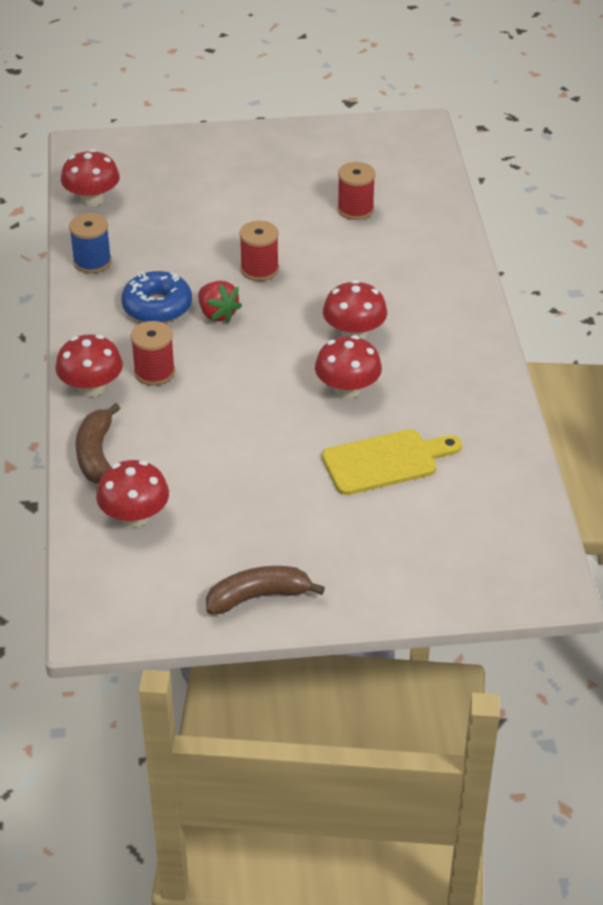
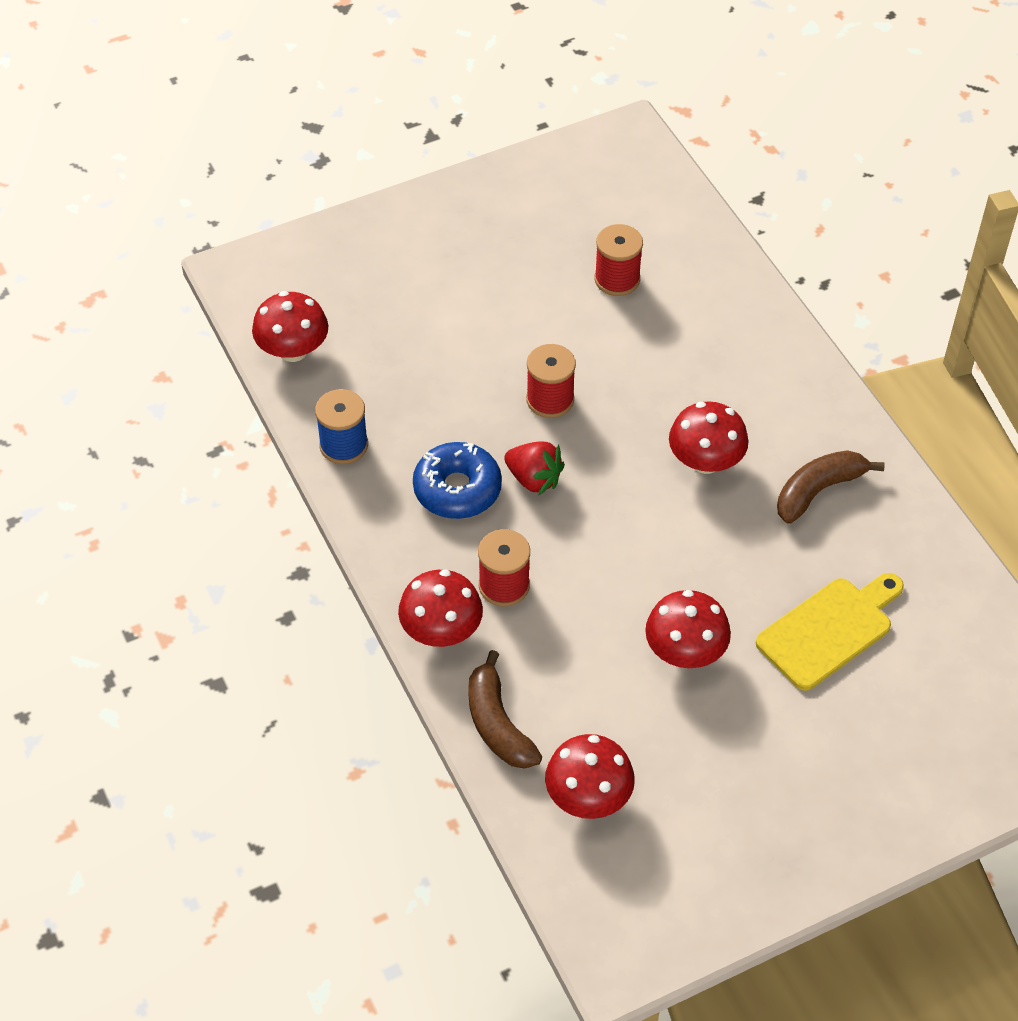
camera: 20 degrees left, 10 degrees up
brown banana [206,566,325,615] -> brown banana moved to [777,450,885,524]
red mushroom [315,335,382,399] -> red mushroom moved to [645,590,731,668]

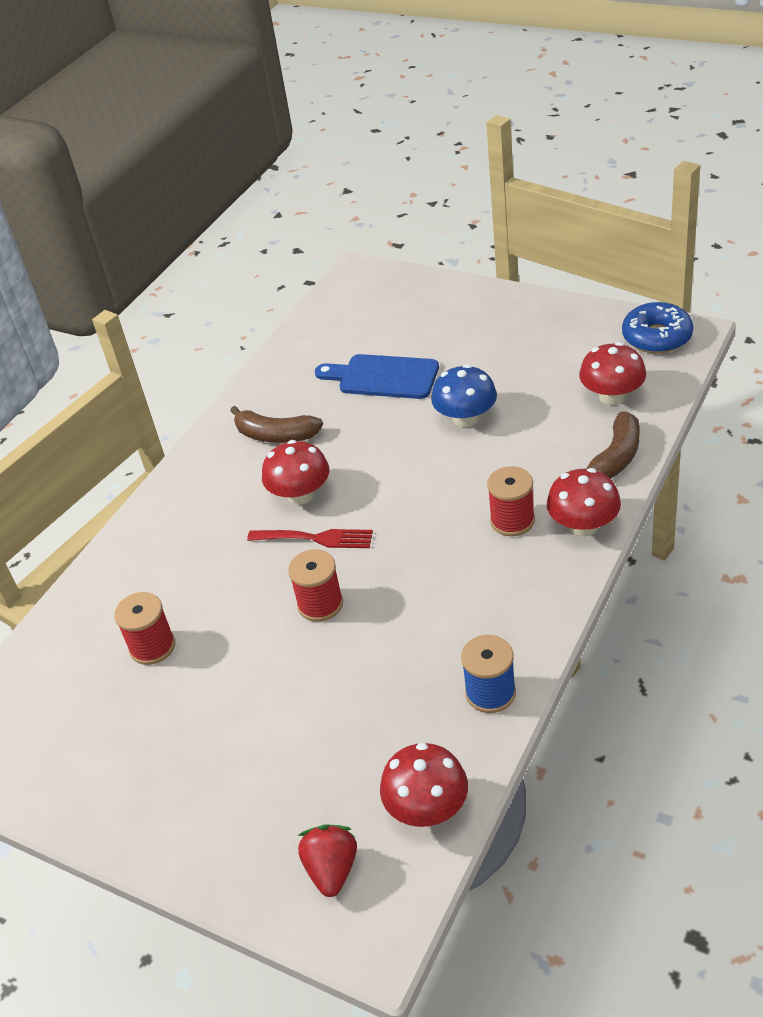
camera: 120 degrees left, 10 degrees down
blue donut [413,442,502,519] -> blue donut moved to [622,302,693,353]
red strawberry [504,441,565,496] -> red strawberry moved to [297,825,357,897]
red mushroom [645,590,731,668] -> blue mushroom [431,364,497,427]
yellow cutting board [756,573,904,691] -> blue cutting board [315,354,439,399]
none -> red fork [247,529,373,548]

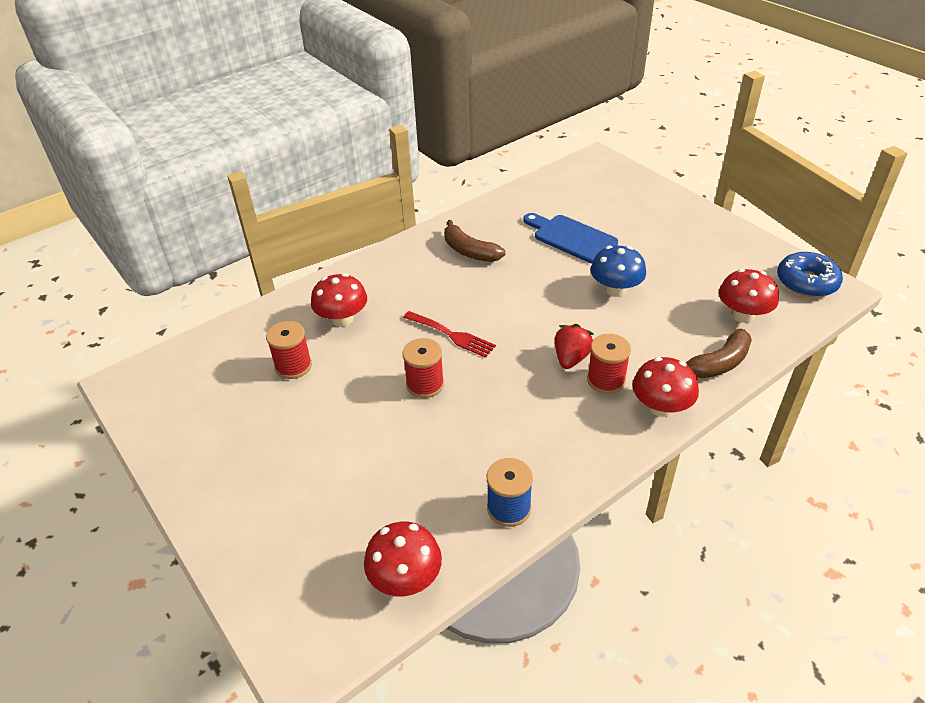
camera: 20 degrees right, 0 degrees up
red mushroom [262,440,329,505] -> red mushroom moved to [311,273,367,327]
red strawberry [297,825,357,897] -> red strawberry moved to [555,324,594,369]

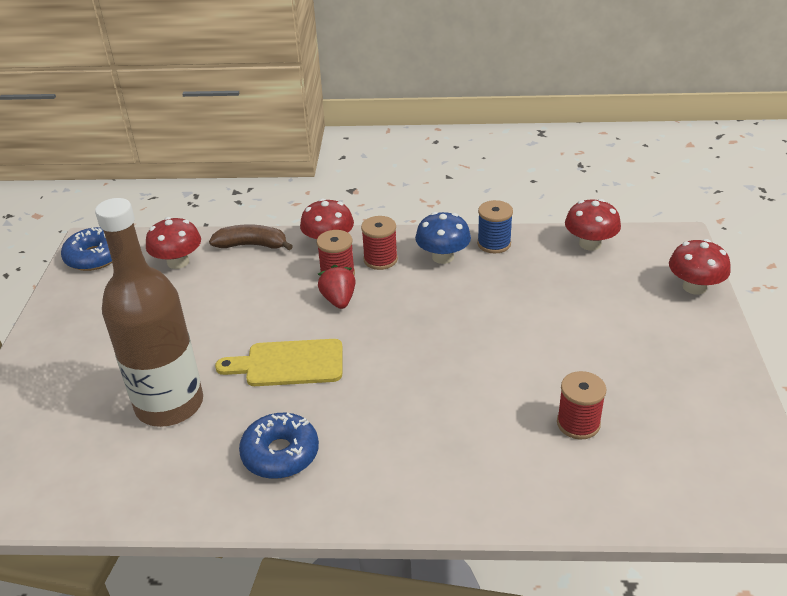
camera: 140 degrees left, 5 degrees down
red mushroom [311,273,367,327] -> red mushroom moved to [669,239,731,295]
red spool [402,338,444,398] -> red spool moved to [361,216,398,270]
red fork [403,311,496,358] -> none
brown banana [444,220,506,262] -> blue donut [239,413,319,479]
blue cutting board [523,213,618,264] -> brown bottle [95,198,203,427]
red strawberry [555,324,594,369] -> red strawberry turned 105 degrees clockwise [318,265,356,309]
blue mushroom [590,246,646,297] -> blue mushroom moved to [415,212,471,264]
none -> yellow cutting board [215,339,342,386]

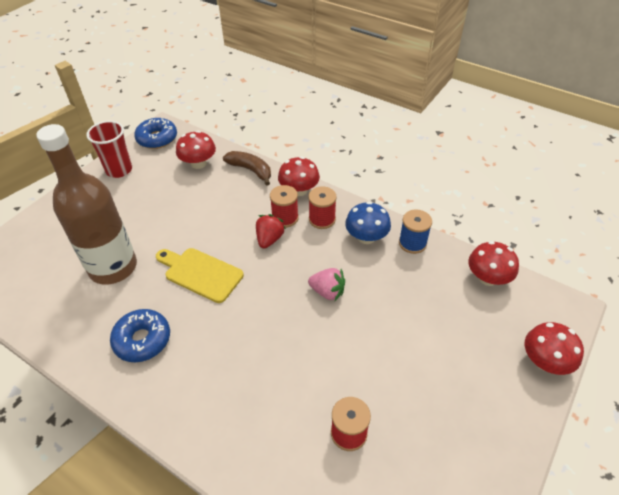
camera: 30 degrees right, 10 degrees up
none -> red cup [86,121,132,178]
none -> pink strawberry [308,268,345,301]

